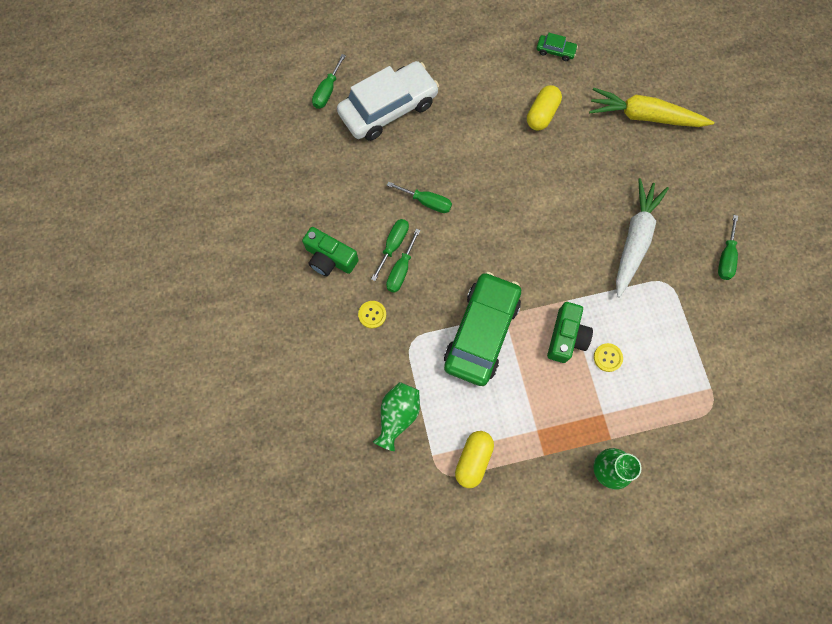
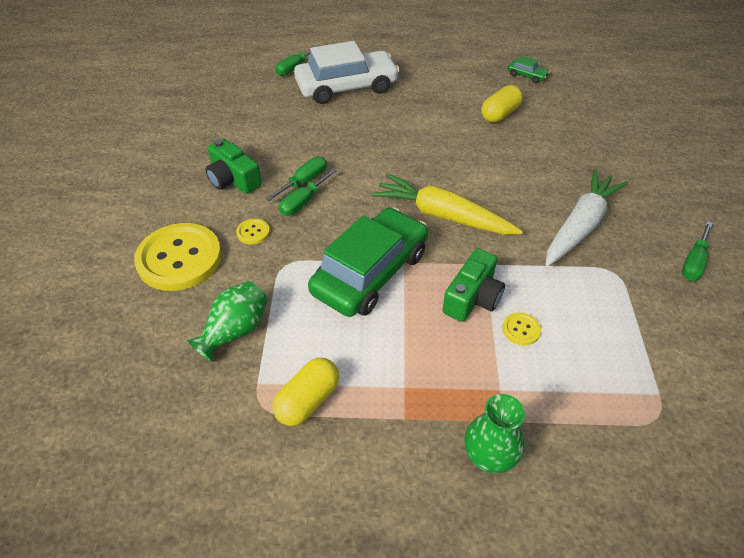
camera: 15 degrees right, 25 degrees down
green screwdriver [387,182,452,213] -> none
yellow carrot [589,88,714,127] -> yellow carrot moved to [372,173,523,234]
none -> yellow button [134,223,222,291]

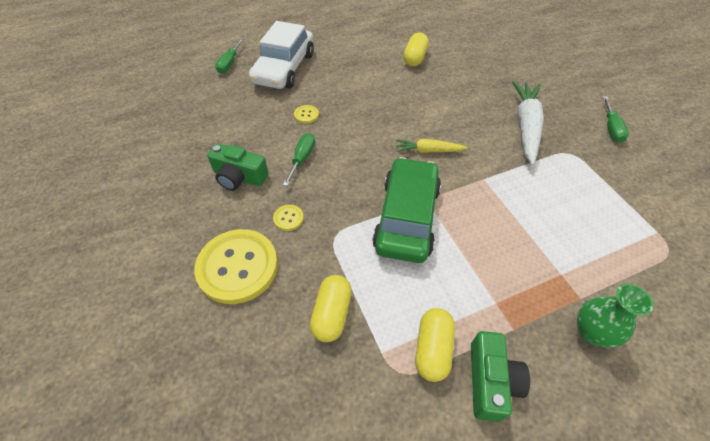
camera: 25 degrees left, 5 degrees up
green vase [187,281,268,362] -> yellow capsule [310,275,352,342]
green screwdriver [279,169,337,216] -> none
white car [294,41,400,104] -> white car turned 150 degrees clockwise [249,21,314,89]
yellow carrot [372,173,523,234] -> yellow carrot [396,139,468,153], size x0.56
green camera [443,248,505,322] -> green camera moved to [471,331,530,422]
yellow button [502,312,541,345] -> yellow button moved to [294,105,319,124]
green car [508,56,550,83] -> none

